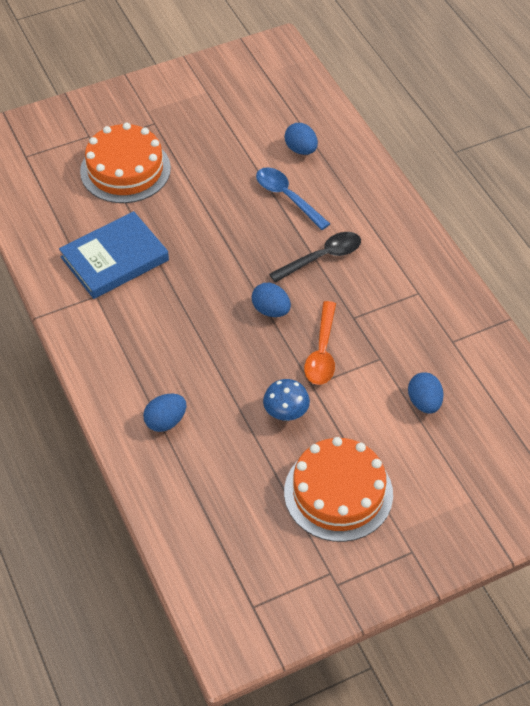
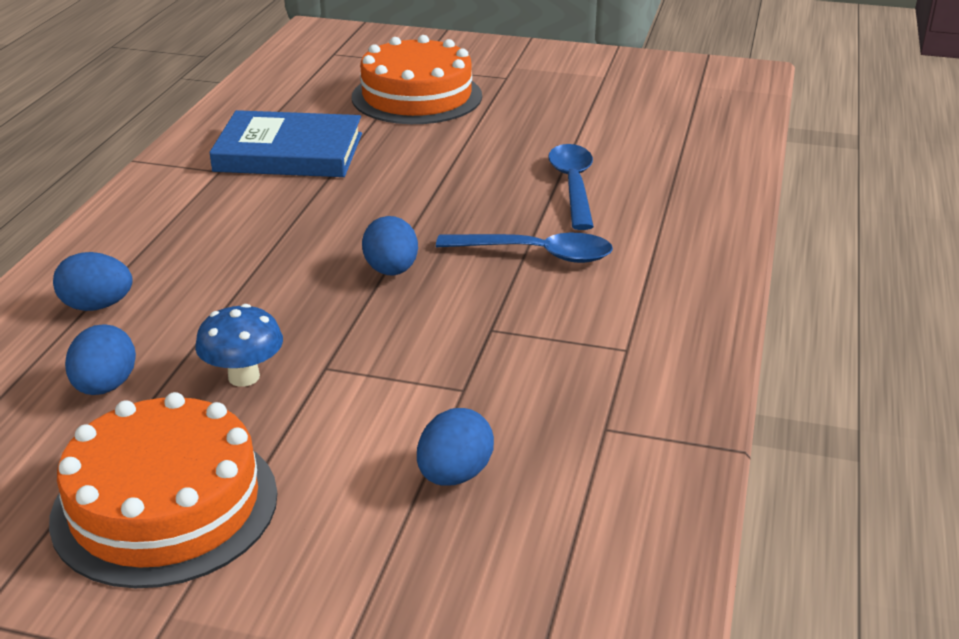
camera: 40 degrees right, 20 degrees down
black spoon [269,232,361,283] -> blue spoon [436,233,613,263]
blue egg [284,123,318,155] -> blue egg moved to [65,325,136,395]
orange spoon [304,301,336,385] -> none

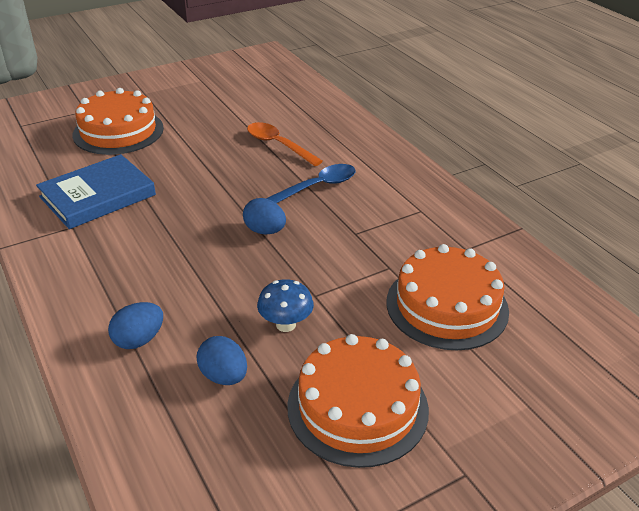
camera: 45 degrees left, 5 degrees up
blue egg [417,408,494,486] -> orange cake [387,244,509,350]
blue spoon [548,144,594,230] -> orange spoon [247,122,323,166]

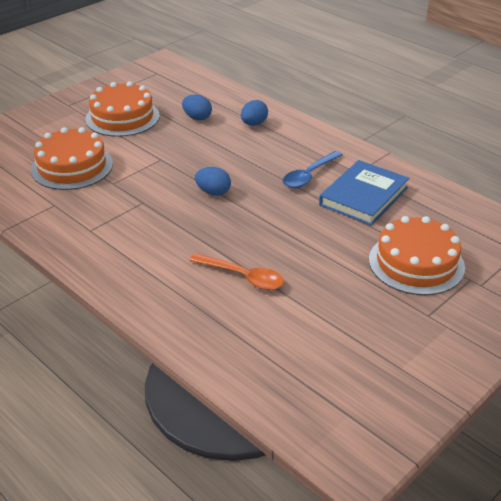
camera: 165 degrees right, 0 degrees up
blue mushroom [257,279,314,332] -> none
blue spoon [266,164,356,203] -> blue spoon moved to [283,151,342,188]

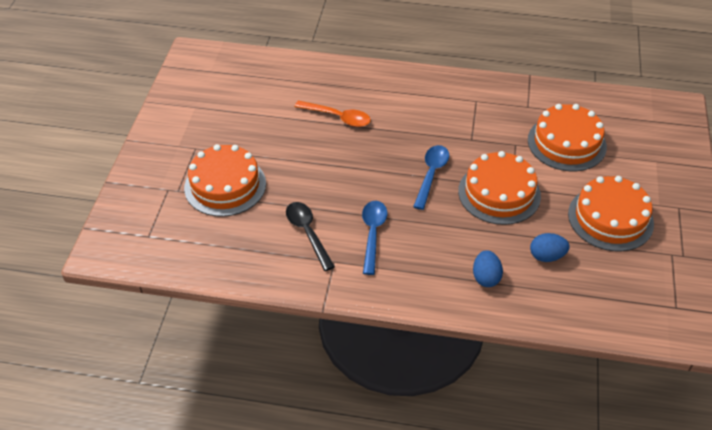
camera: 145 degrees right, 10 degrees up
orange spoon [190,253,284,290] -> orange spoon turned 150 degrees counterclockwise [294,101,371,127]
blue egg [195,167,231,196] -> blue spoon [413,145,449,210]
blue book [319,160,409,226] -> black spoon [286,202,335,271]
none -> orange cake [458,151,541,225]

